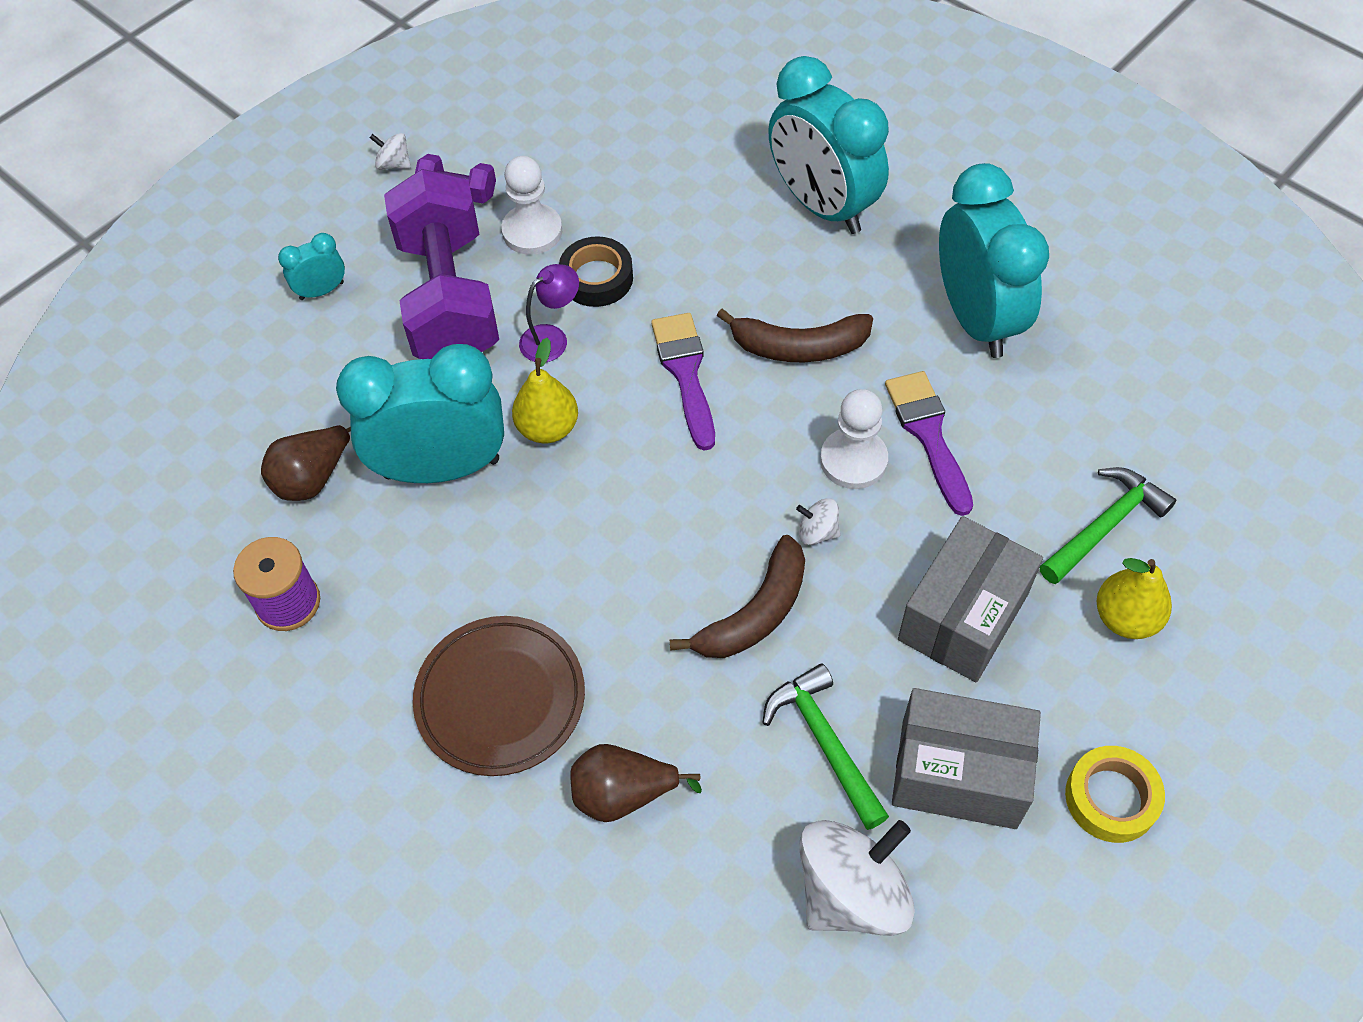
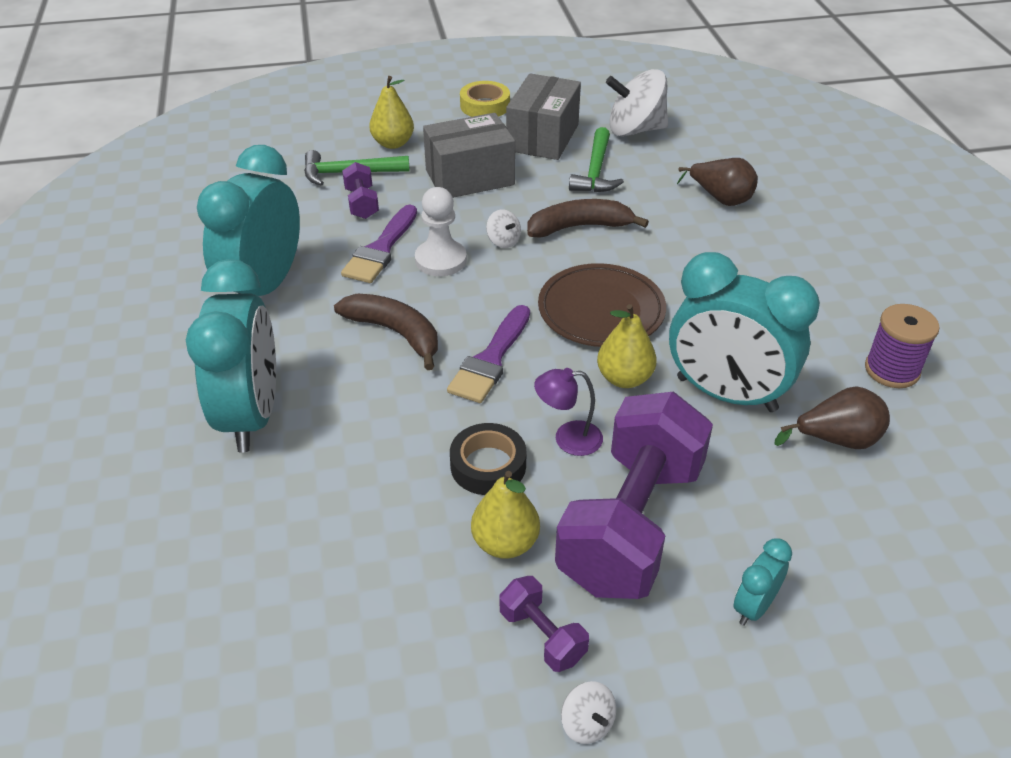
camera: 145 degrees left, 15 degrees down
turquoise clock [278,233,345,300] -> turquoise clock turned 120 degrees clockwise [733,538,792,626]
brown plate [413,616,585,776] -> brown plate moved to [538,263,666,347]
white pawn [501,156,562,255] -> yellow pear [471,471,540,559]
grey box [892,688,1041,829] -> grey box turned 60 degrees clockwise [506,73,581,160]
none -> purple dumbbell [342,162,379,219]

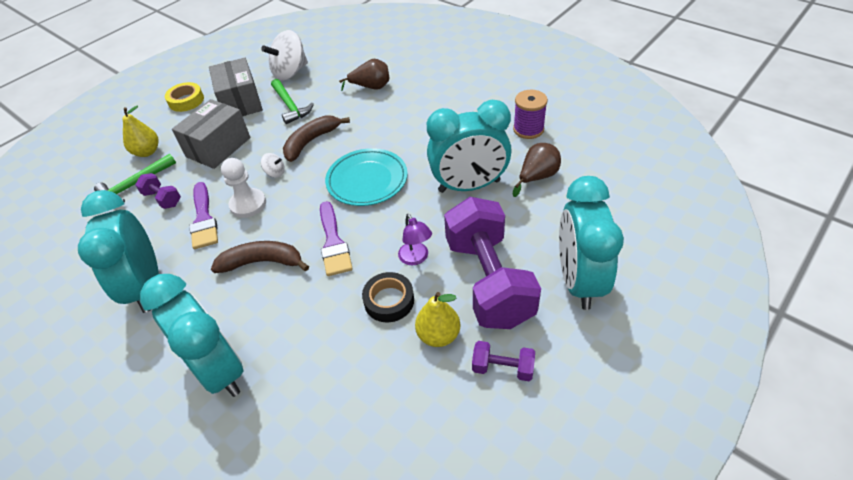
camera: 35 degrees left, 5 degrees up
purple lamp [534,368,603,456] -> purple lamp turned 75 degrees counterclockwise [398,214,432,265]
brown plate [538,263,666,347] -> turquoise plate [325,148,408,206]
white spinning top [561,681,616,744] -> none
yellow pear [597,304,657,388] -> none
turquoise clock [733,538,792,626] -> turquoise clock [559,176,624,310], size x2.28

